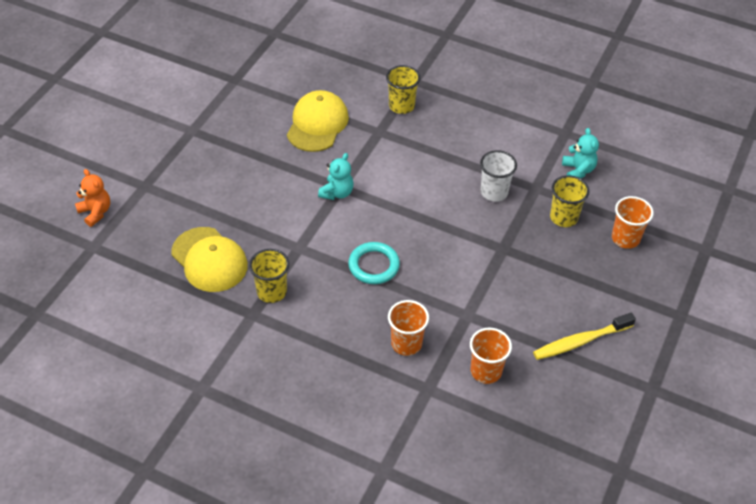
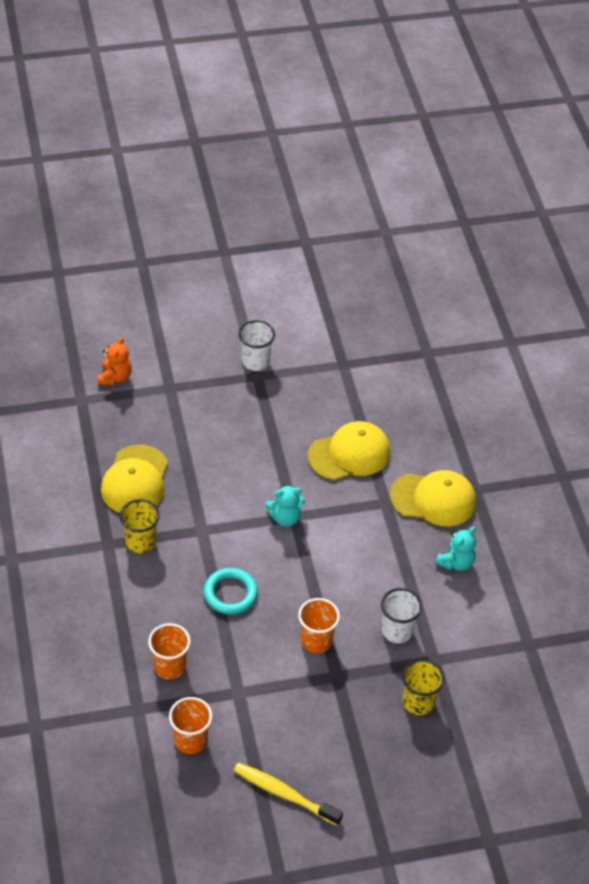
camera: 50 degrees right, 0 degrees up
yellow cup [386,65,420,114] -> yellow cap [390,470,476,526]
turquoise teddy bear [562,128,599,178] -> turquoise teddy bear moved to [435,527,476,571]
orange cup [612,196,654,249] -> orange cup moved to [298,598,340,653]
none -> white cup [239,320,275,371]

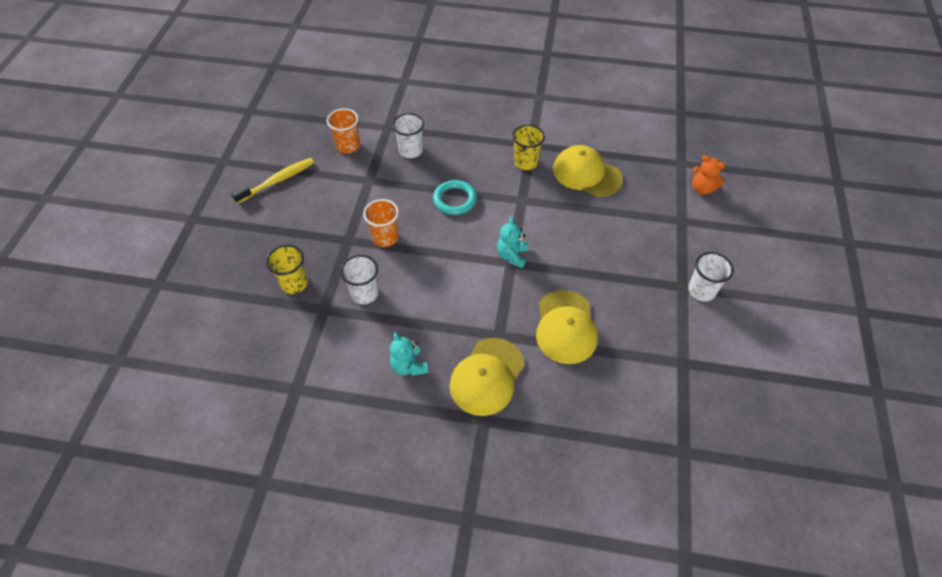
camera: 115 degrees right, 5 degrees up
orange cup [148,623,191,679] -> white cup [392,113,424,158]

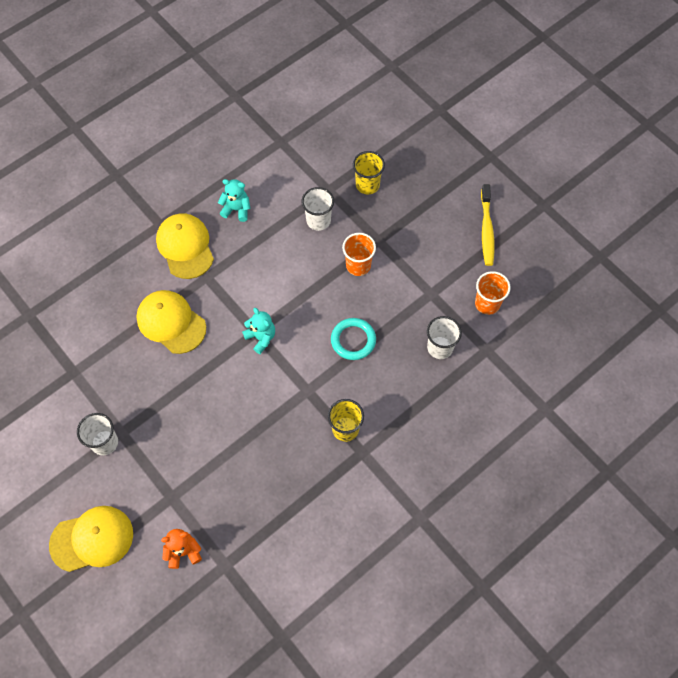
camera: 130 degrees right, 10 degrees up
yellow cap [553,145,623,197] -> yellow cap moved to [49,506,133,572]

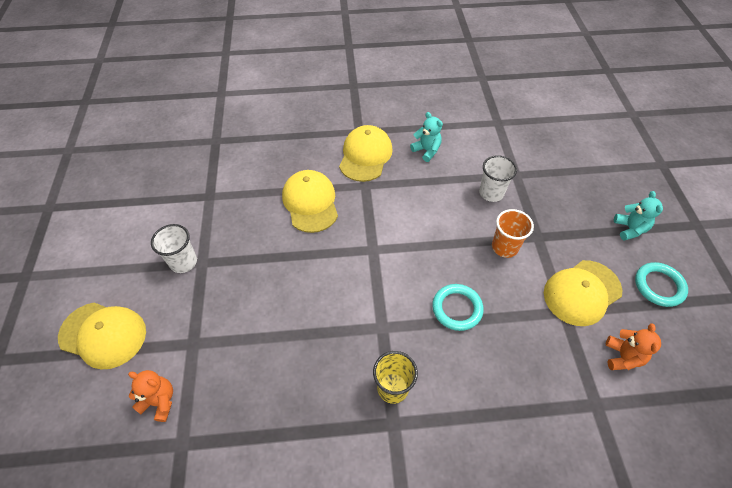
camera: 35 degrees right, 10 degrees down
turquoise teddy bear [242,308,275,354] -> turquoise teddy bear moved to [614,191,663,241]
yellow cup [353,151,385,194] -> none
white cup [427,316,462,359] -> none
orange cup [475,271,511,315] -> orange teddy bear [606,323,661,370]
yellow toothbrush [481,184,494,266] -> turquoise ring [635,262,688,307]
none -> yellow cap [544,260,622,326]

